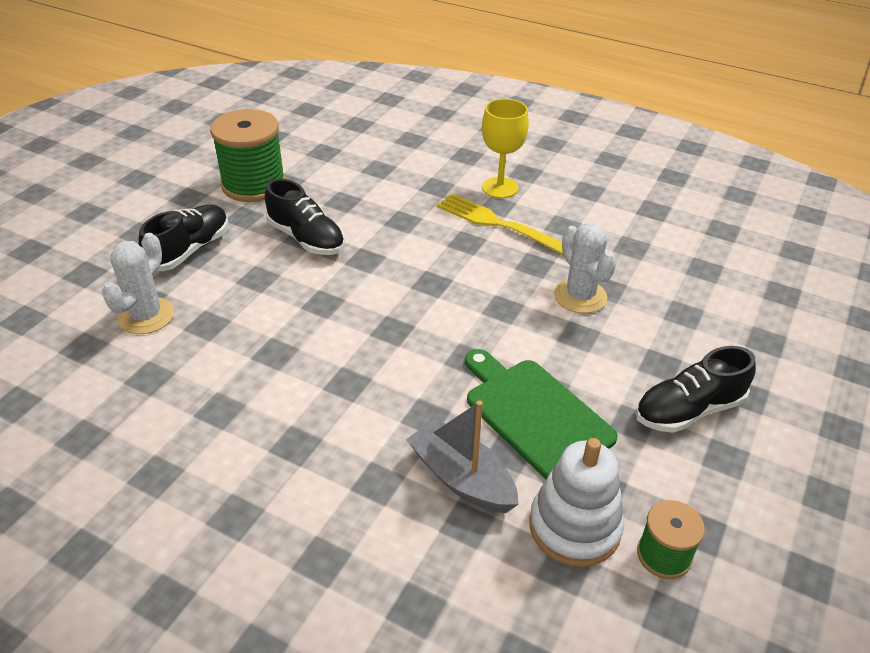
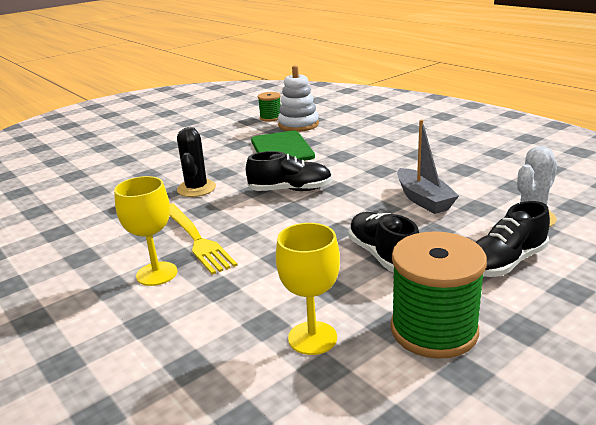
camera: 155 degrees left, 15 degrees down
grey boat [406,400,519,513] -> grey boat moved to [397,120,459,214]
white cactus [554,223,617,313] -> black cactus [177,127,216,197]
black shoe [635,346,756,433] -> black shoe moved to [246,151,332,191]
none -> yellow goblet [276,223,340,355]

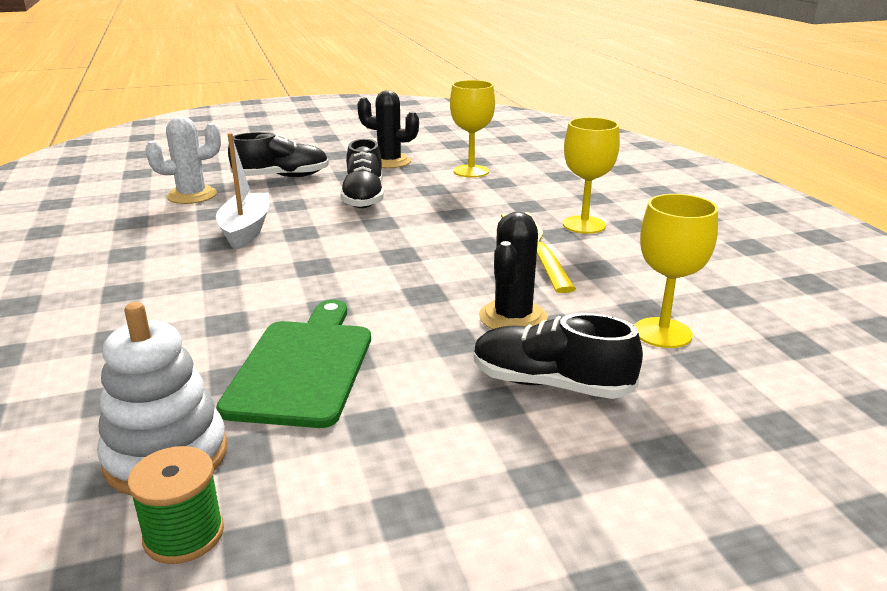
camera: 160 degrees left, 0 degrees up
black shoe [246,151,332,191] -> black shoe moved to [474,313,643,399]
green spool [391,231,487,359] -> black cactus [357,90,419,168]
grey boat [397,120,459,214] -> white boat [216,133,269,250]
none -> yellow goblet [635,194,718,348]

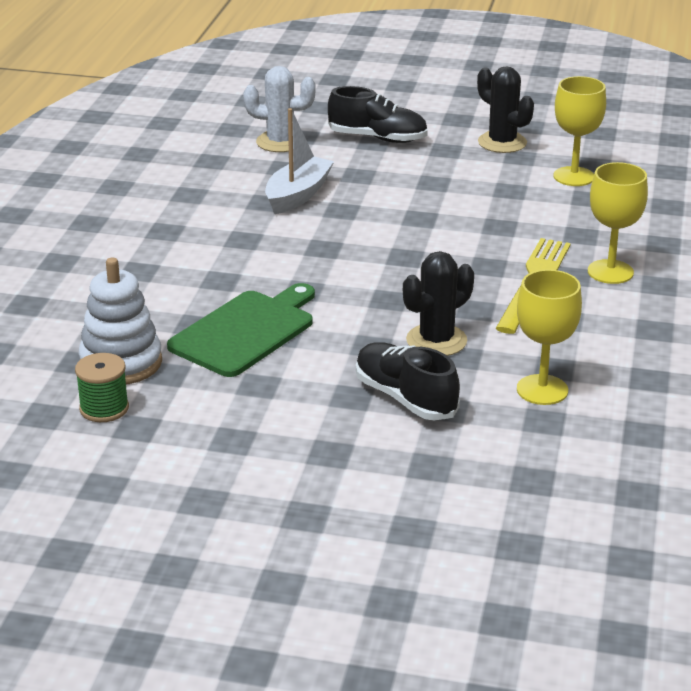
camera: 30 degrees right, 5 degrees up
black shoe [341,139,384,208] -> none

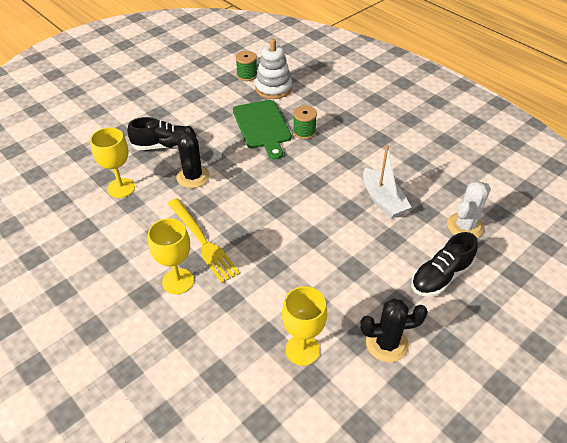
camera: 125 degrees right, 15 degrees up
none -> green spool [293,106,317,139]

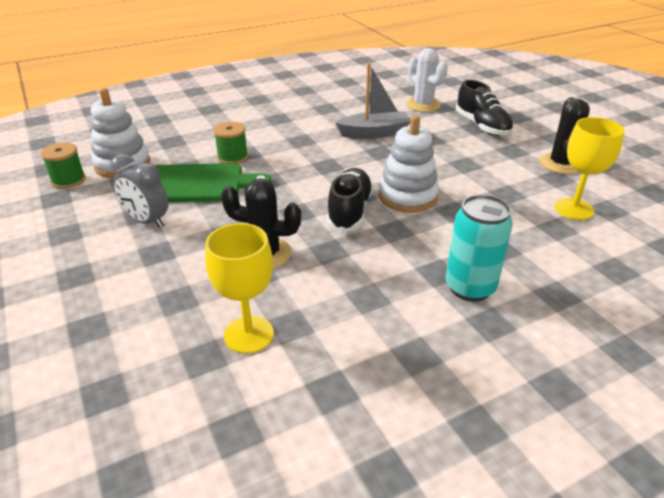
camera: 75 degrees left, 10 degrees down
black shoe [127,117,198,150] -> black shoe moved to [327,168,373,233]
yellow goblet [148,218,194,294] -> turquoise can [446,194,513,302]
yellow fork [167,198,240,283] -> none
white boat [363,145,412,218] -> grey boat [335,63,411,139]
none -> grey clock [110,154,169,228]
none -> white stacking toy [378,115,439,213]

